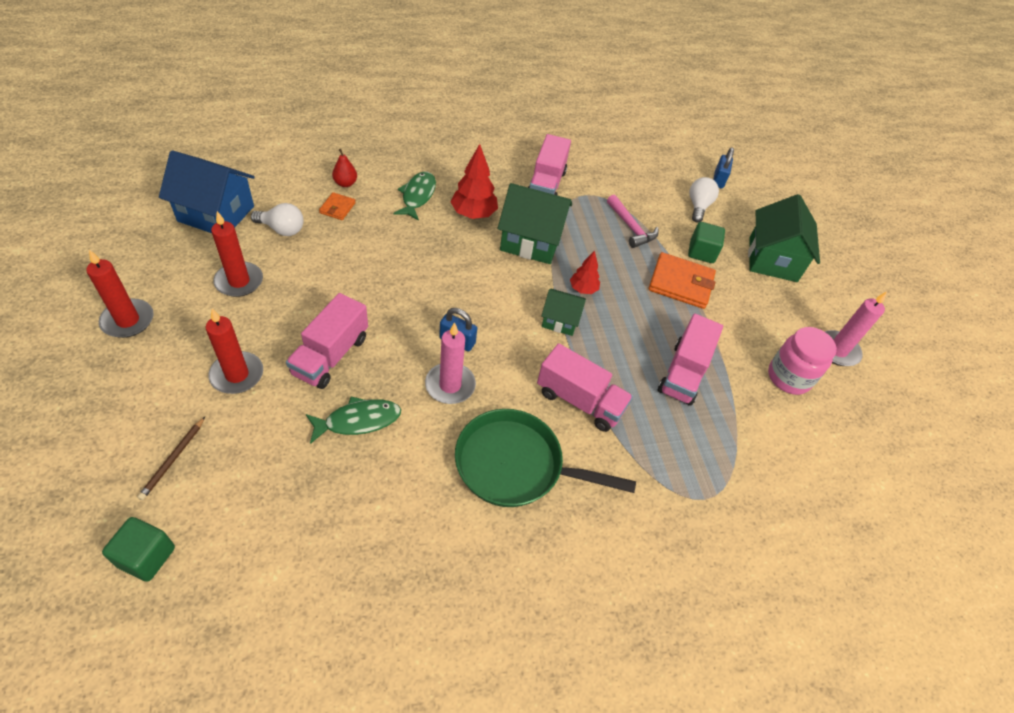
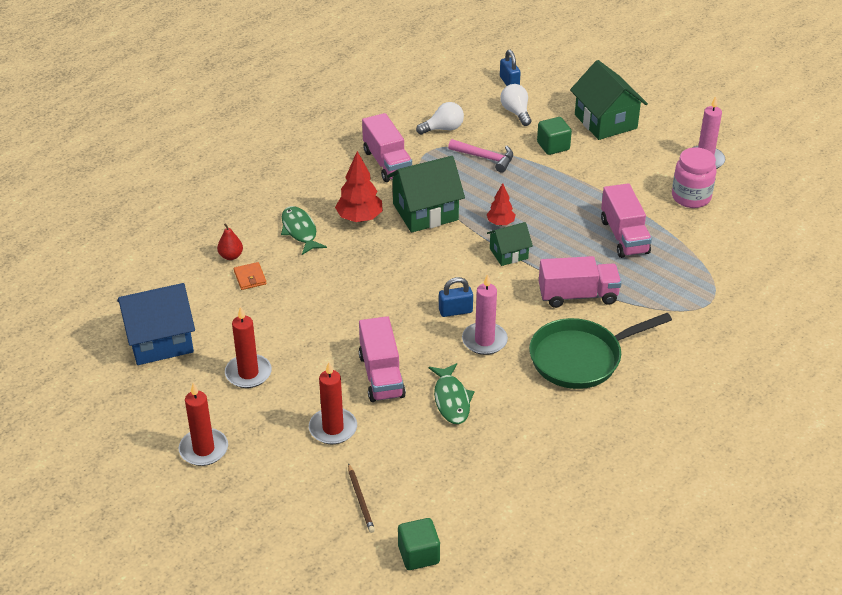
camera: 30 degrees left, 10 degrees down
white light bulb [251,203,304,236] -> white light bulb moved to [416,102,464,135]
green fish [306,397,401,444] -> green fish turned 135 degrees clockwise [429,363,475,424]
orange wallet [649,252,716,309] -> none

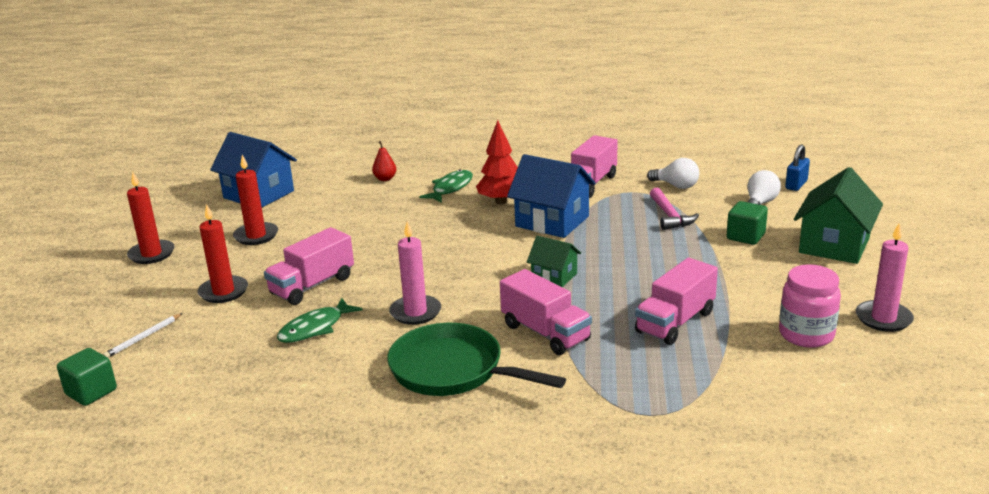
camera: 55 degrees right, 15 degrees down
orange wallet [234,262,267,290] -> none
brown pencil [348,463,375,533] -> white pencil [103,313,183,358]
green house [387,156,465,233] -> blue house [507,154,595,238]
blue padlock [439,277,473,317] -> none
red tree [487,183,516,226] -> none

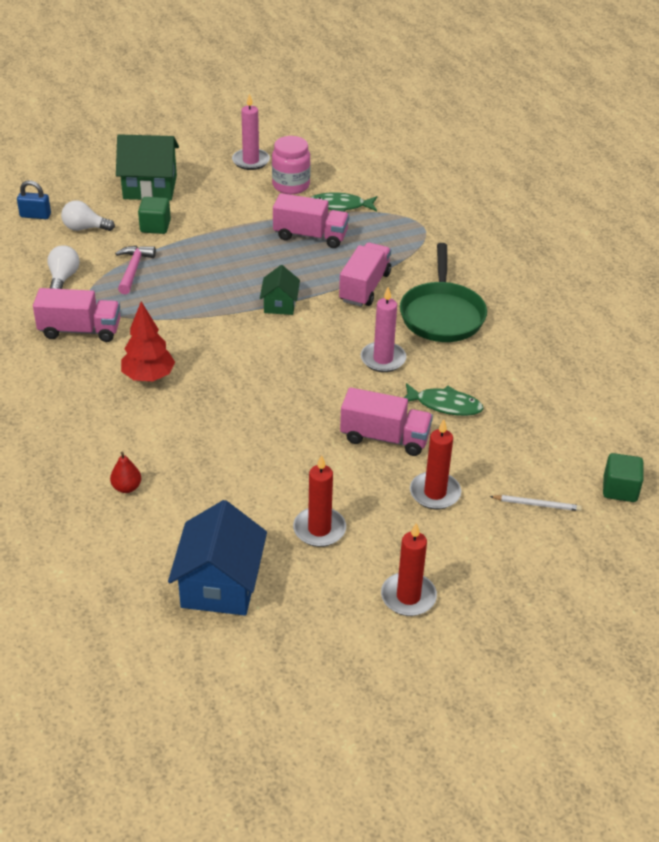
camera: 120 degrees left, 15 degrees up
green fish [419,169,473,203] -> green fish moved to [311,192,377,212]
blue house [507,154,595,238] -> none
pink hammer [650,187,699,230] -> pink hammer turned 45 degrees counterclockwise [115,246,156,294]

